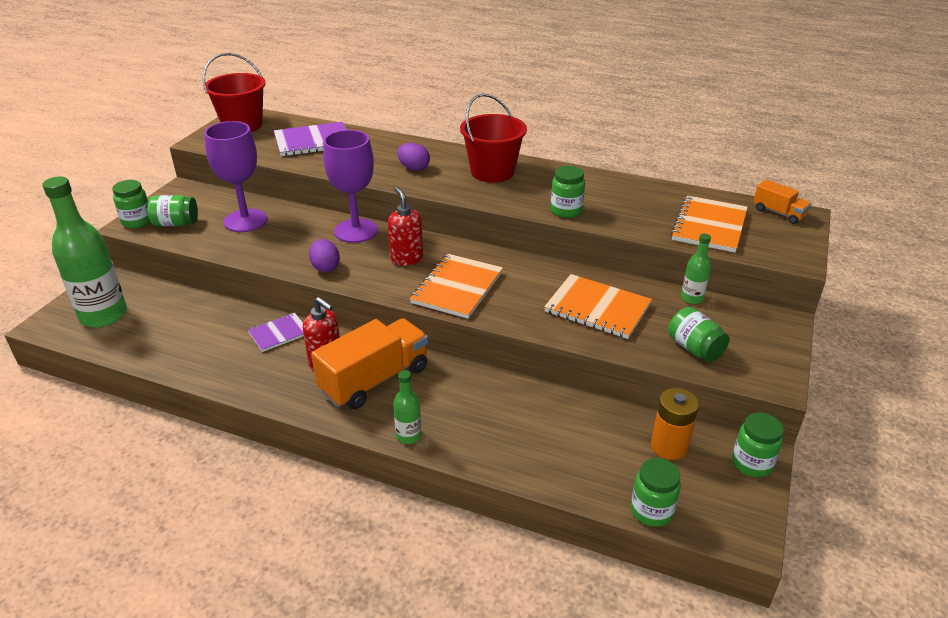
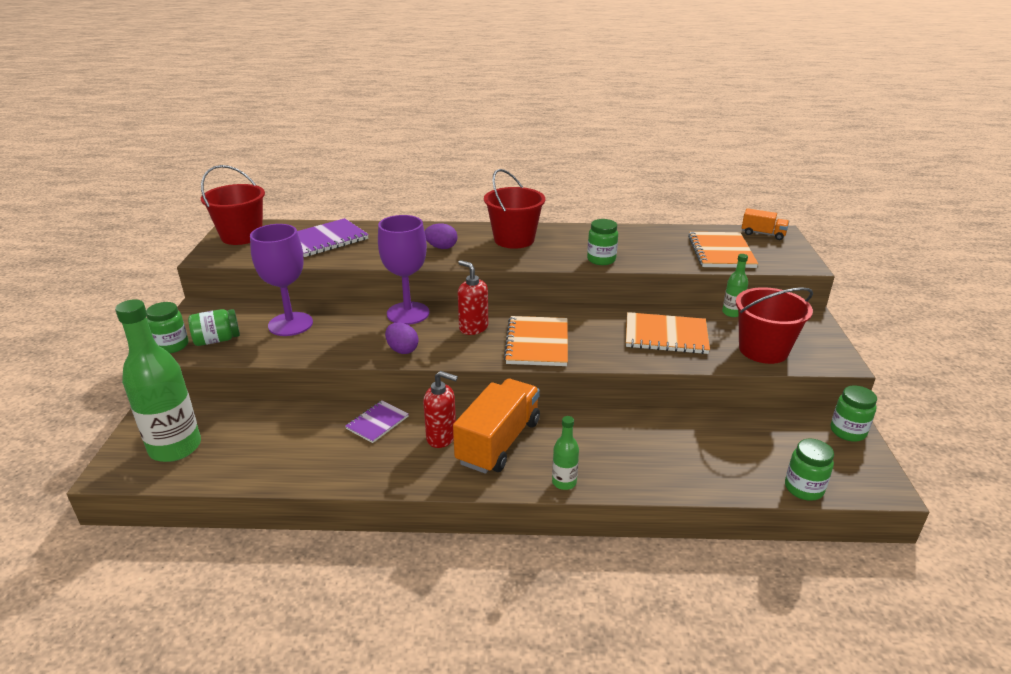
camera: 20 degrees left, 5 degrees down
orange battery [651,388,699,460] -> none
green jar [668,307,730,362] -> red bucket [736,287,813,364]

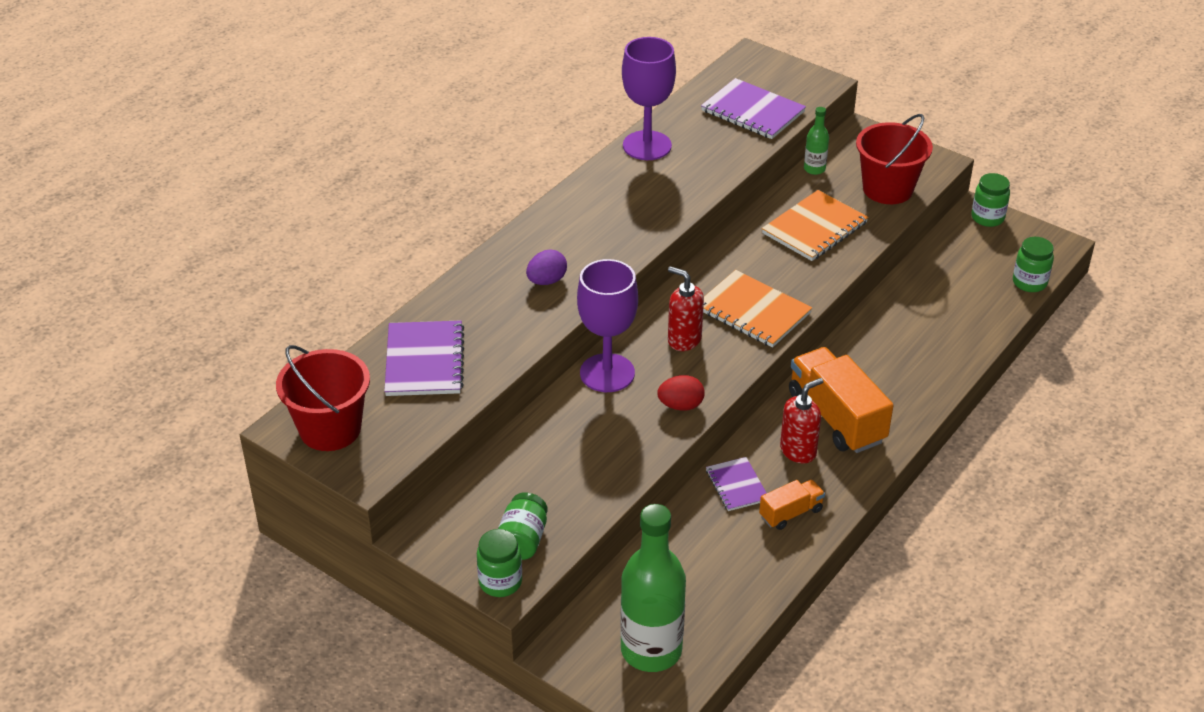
camera: 55 degrees left, 10 degrees up
purple goblet [250,224,313,336] -> purple goblet moved to [622,37,676,160]
purple egg [385,323,419,354] -> red egg [657,375,705,411]
red soap dispenser [458,260,488,335] -> red soap dispenser turned 45 degrees clockwise [668,266,704,351]
red bucket [484,169,545,249] -> none
green bottle [552,416,579,490] -> none
green jar [587,219,618,265] -> none
orange notebook [688,232,758,268] -> purple notebook [701,78,806,139]
orange truck [742,208,789,240] -> orange truck moved to [759,480,825,530]

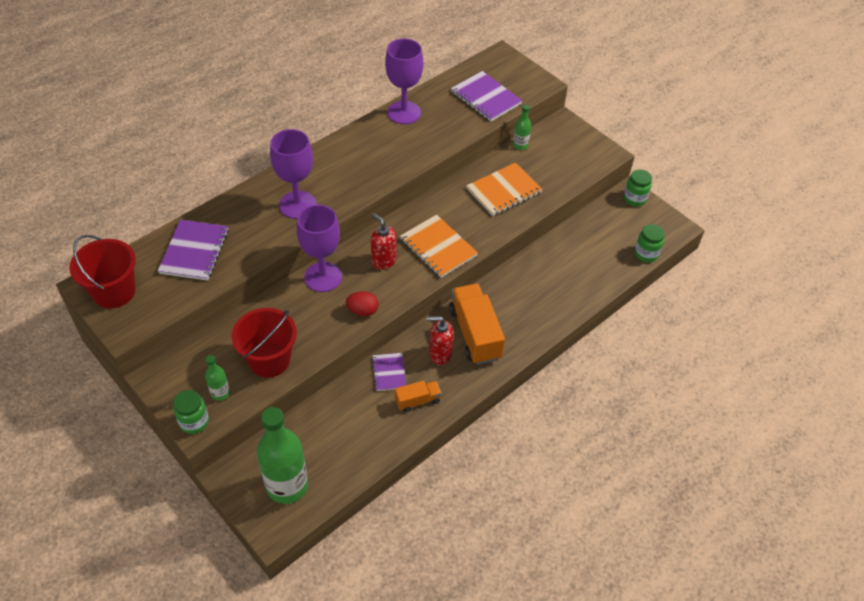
camera: 10 degrees right, 10 degrees up
green jar [498,492,548,560] -> green bottle [205,355,230,401]
purple egg [526,249,567,285] -> purple goblet [270,129,317,219]
red soap dispenser [780,378,823,463] -> red soap dispenser turned 150 degrees counterclockwise [427,316,453,365]
red bucket [856,114,933,204] -> red bucket moved to [232,308,297,378]

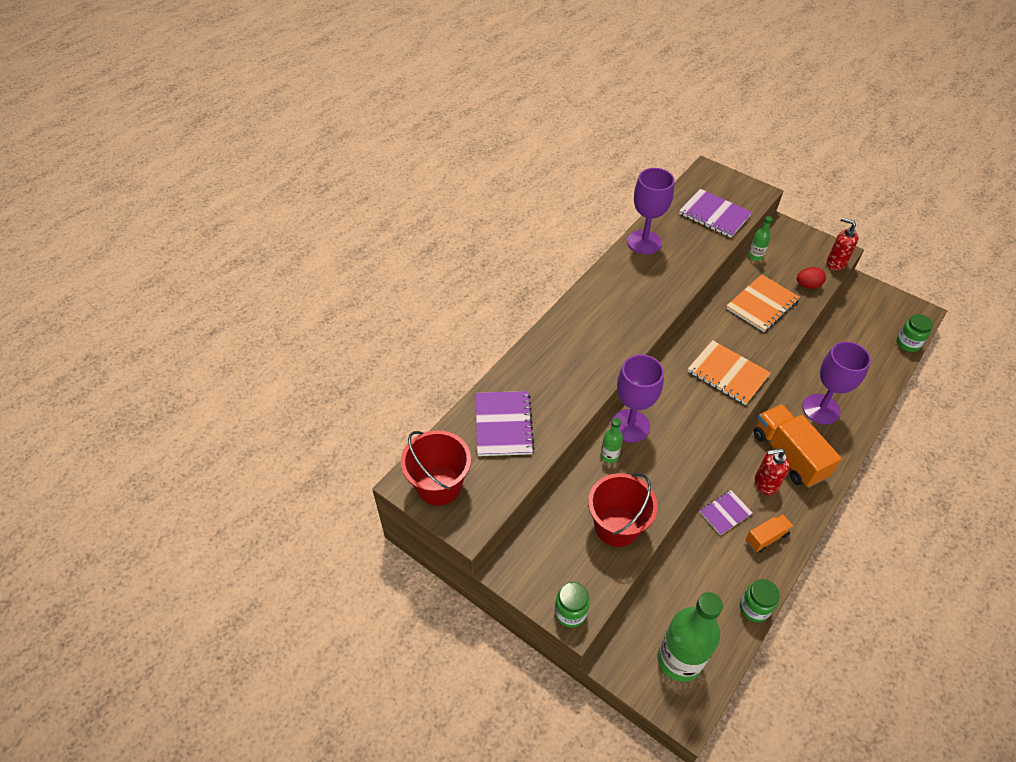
camera: 10 degrees left, 0 degrees up
green bottle [205,355,230,401] -> green bottle moved to [601,418,623,463]
purple goblet [270,129,317,219] -> purple goblet moved to [803,341,871,424]
red egg [346,291,379,316] -> red egg moved to [797,267,826,289]
red soap dispenser [371,213,397,270] -> red soap dispenser moved to [827,217,859,270]
purple notebook [372,353,406,391] -> purple notebook turned 75 degrees clockwise [699,490,753,535]
green jar [624,169,652,206] -> green jar moved to [740,579,780,622]

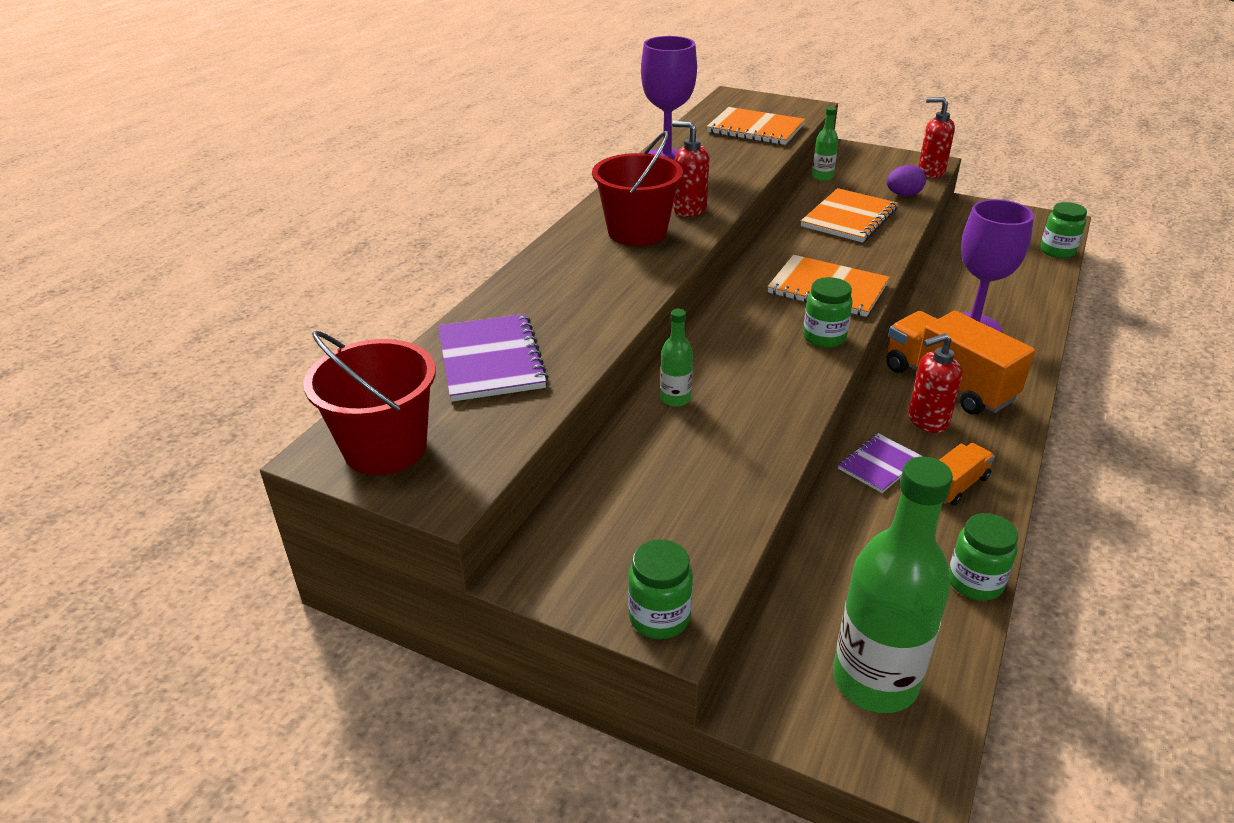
camera: 10 degrees left, 15 degrees down
red bucket [588,473,658,547] -> red bucket moved to [592,131,683,246]
purple goblet [611,355,664,443] -> none
purple notebook [679,189,752,238] -> orange notebook [706,107,805,145]
red egg [797,267,826,289] -> purple egg [886,165,926,196]
none -> red soap dispenser [672,121,710,217]
none -> green jar [803,277,853,348]

